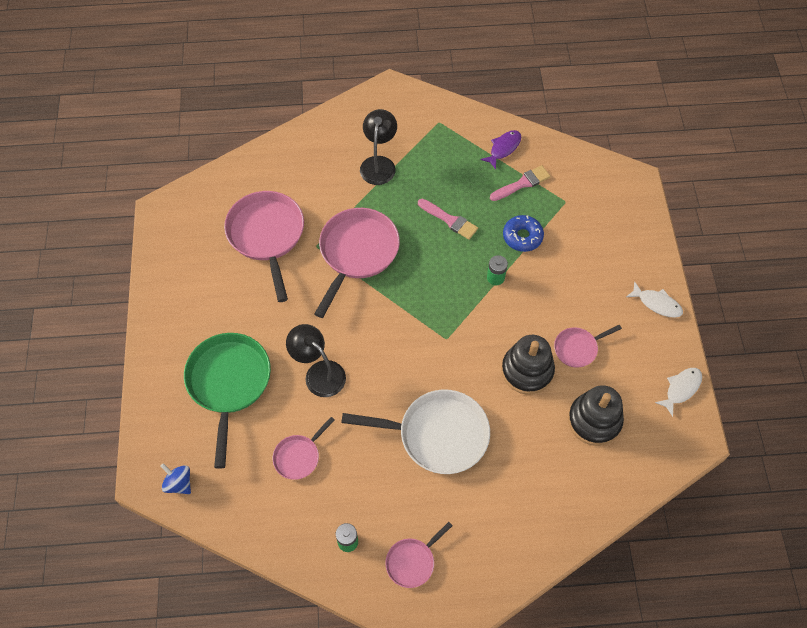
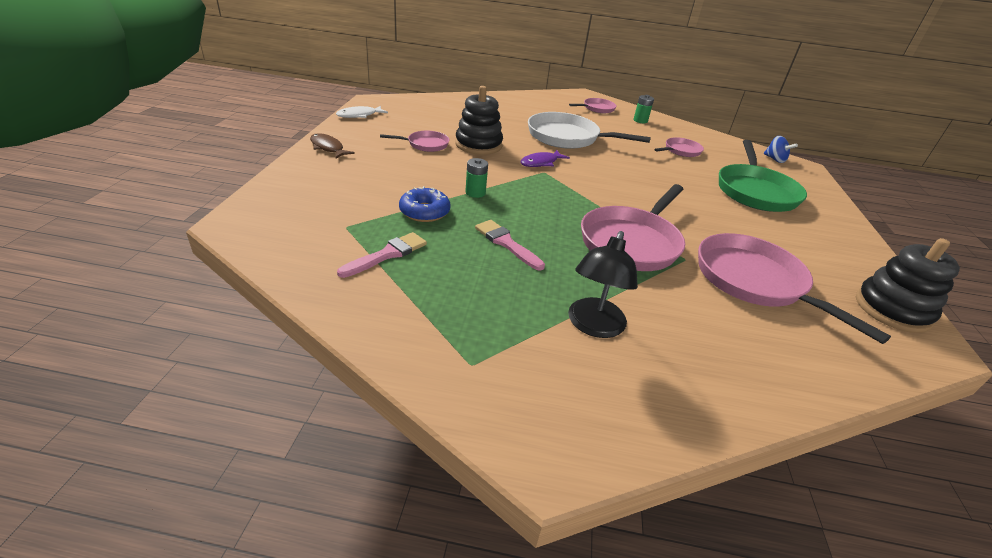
camera: 170 degrees left, 25 degrees down
pink pan [224,191,304,302] -> pink pan turned 150 degrees clockwise [698,233,891,344]
black lamp [286,324,346,397] -> none
purple fish [480,130,521,169] -> purple fish moved to [520,150,570,167]
pink brush [490,165,550,201] -> pink brush turned 150 degrees clockwise [337,232,427,278]
black stacking toy [568,385,624,446] -> black stacking toy moved to [856,238,960,333]
white fish [626,281,683,318] -> brown fish [310,133,355,159]

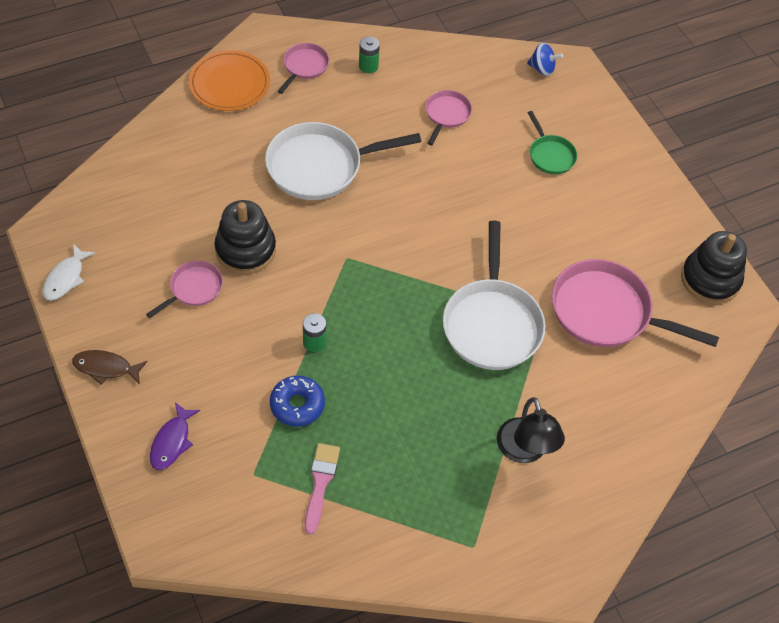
camera: 35 degrees left, 20 degrees up
pink brush [475,220,545,271] -> none
purple fish [520,150,570,167] -> purple fish moved to [150,402,200,470]
pink pan [581,184,685,271] -> white pan [443,221,546,370]
green pan [719,140,807,212] -> green pan [528,111,577,174], size x0.52
none -> orange plate [189,50,270,111]

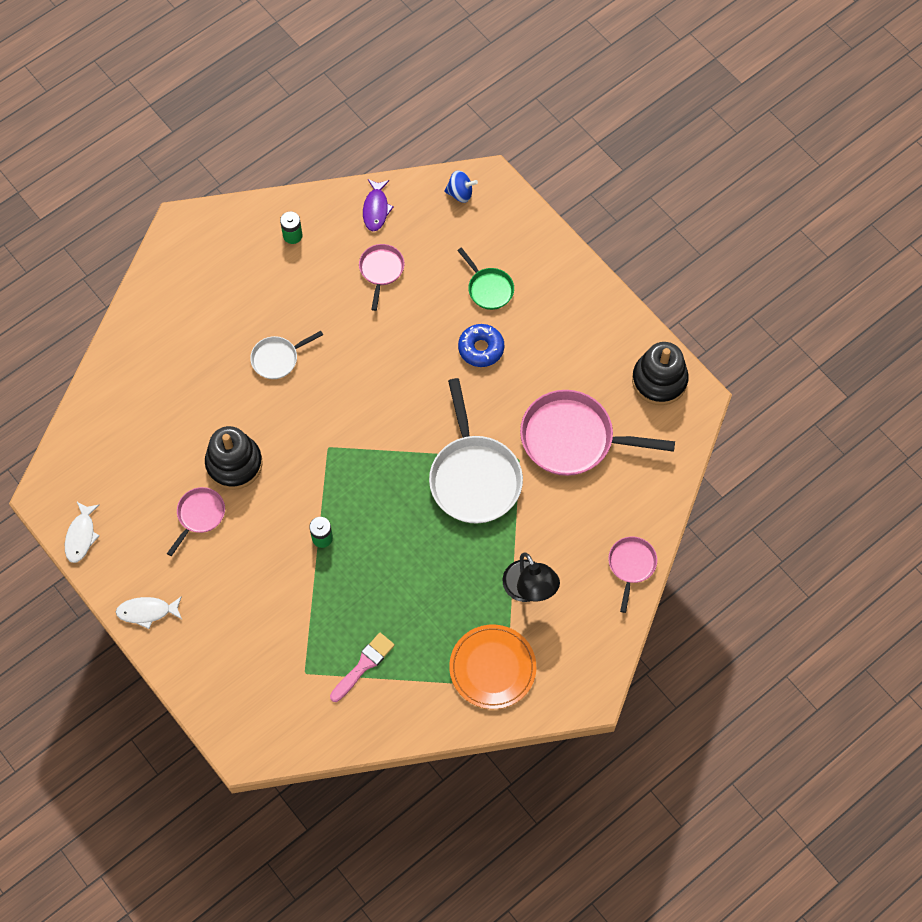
camera: 10 degrees left, 10 degrees up
brown fish [72,350,147,385] -> white fish [116,596,182,629]
purple fish [150,402,200,470] -> purple fish moved to [363,179,394,231]
orange plate [189,50,270,111] -> orange plate moved to [449,625,536,709]
white pan [265,122,421,200] -> white pan [250,331,323,379], size x0.52
blue donut [270,376,325,427] -> blue donut moved to [458,324,504,367]
pink pan [278,43,329,94] -> pink pan moved to [608,536,657,613]
pink brush [305,443,340,534] -> pink brush turned 45 degrees clockwise [330,633,395,702]

